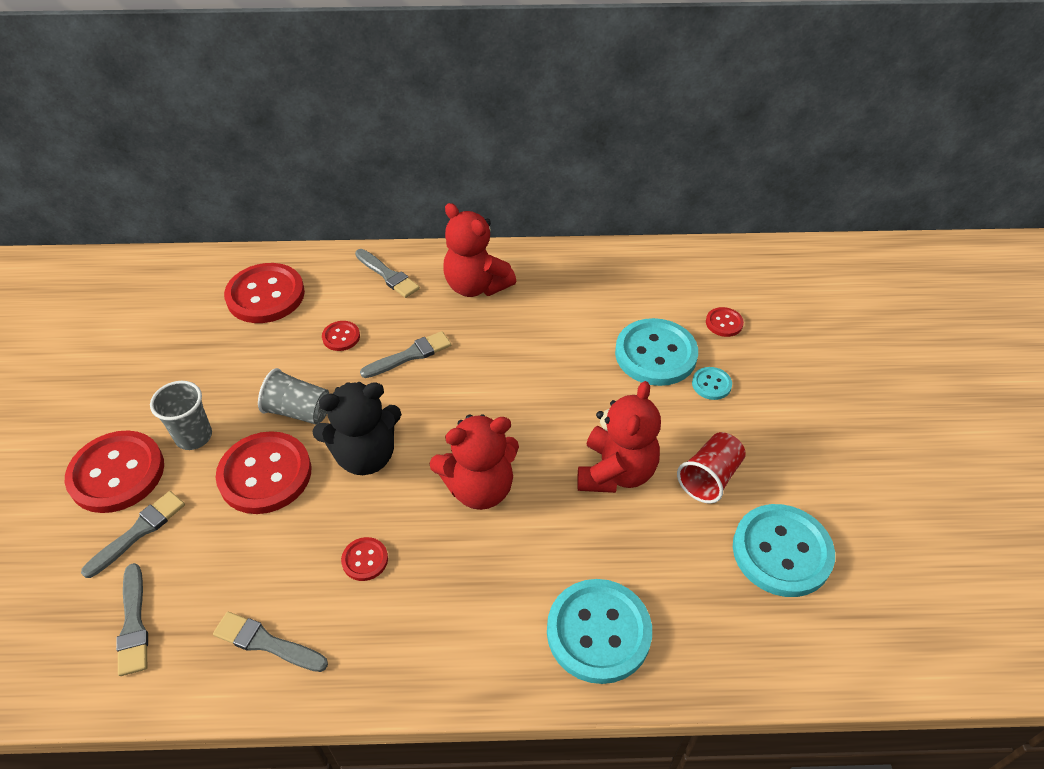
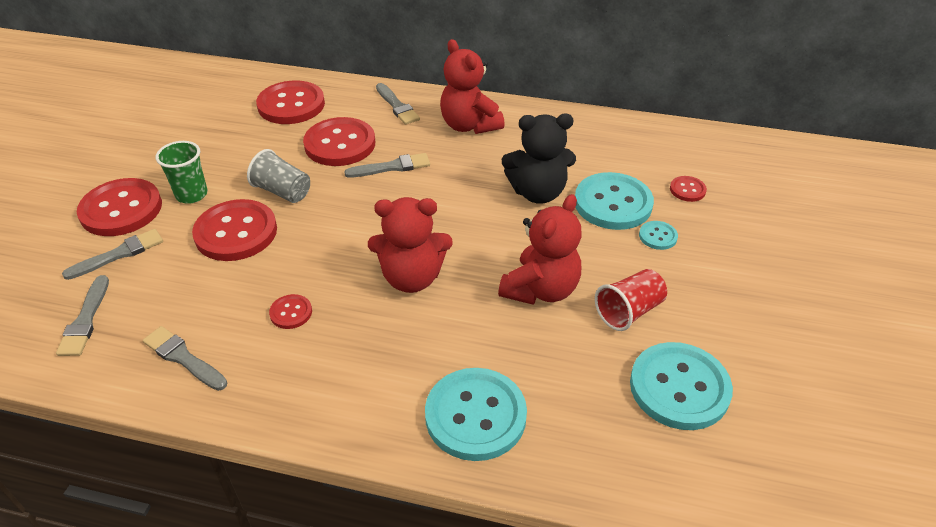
camera: 15 degrees right, 5 degrees down
grey cup [150,381,212,450] -> green cup [155,141,208,204]
black teddy bear [312,382,401,475] -> black teddy bear moved to [502,114,576,204]
red button [322,321,360,351] -> red button [303,117,375,166], size x2.15

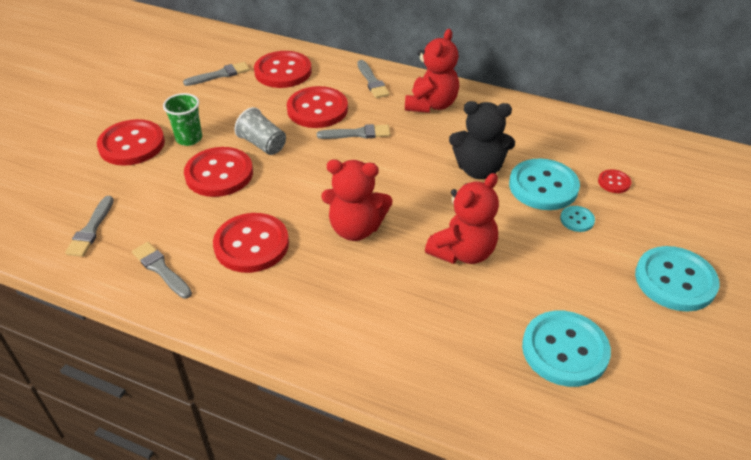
camera: 10 degrees right, 0 degrees up
grey brush [62,229,163,280] -> grey brush moved to [183,62,250,86]
red button [269,294,312,329] -> red button [213,213,289,273], size x2.15
turquoise button [425,368,527,461] -> turquoise button moved to [635,246,719,312]
red teddy bear [440,39,505,134] -> red teddy bear turned 135 degrees counterclockwise [405,29,459,113]
red cup [595,269,667,331] -> none

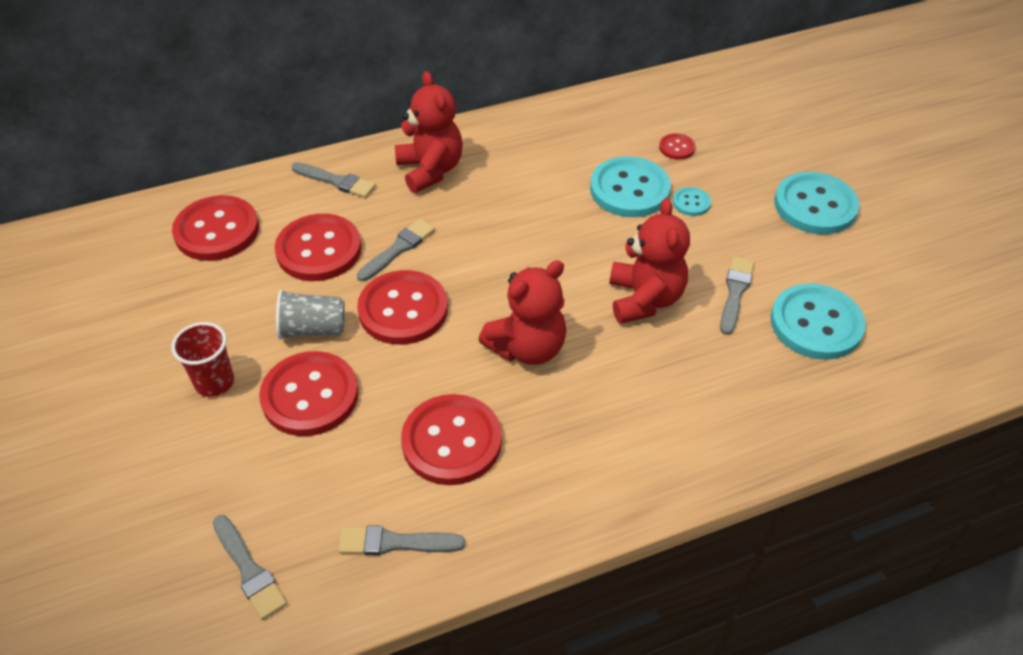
camera: 45 degrees left, 5 degrees up
red button [97,119,165,166] -> red button moved to [357,270,448,345]
green cup [163,93,202,146] -> red cup [171,322,234,397]
grey brush [183,62,250,86] -> grey brush moved to [720,257,754,335]
black teddy bear [449,101,515,179] -> none

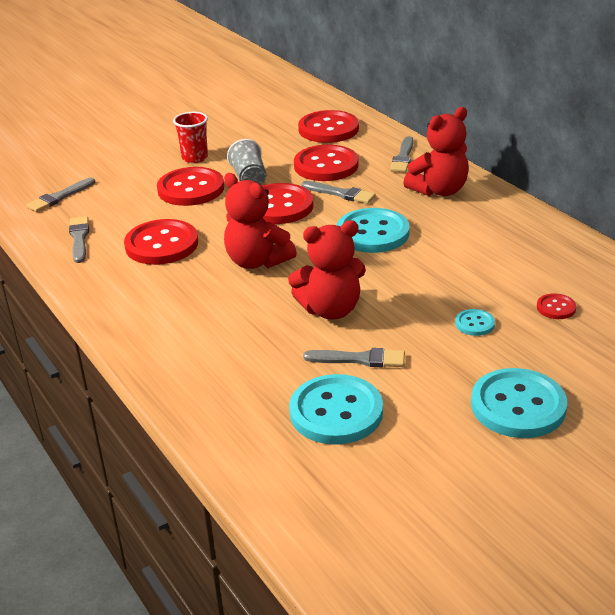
camera: 80 degrees right, 15 degrees down
turquoise button [590,156,671,217] -> turquoise button moved to [337,208,410,253]

